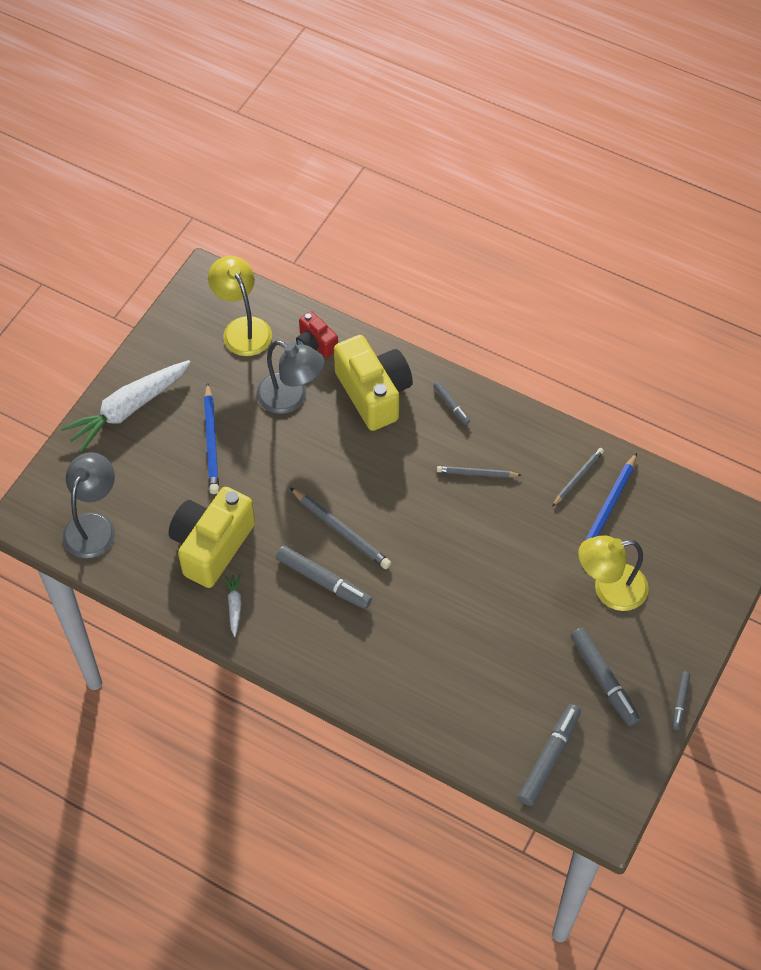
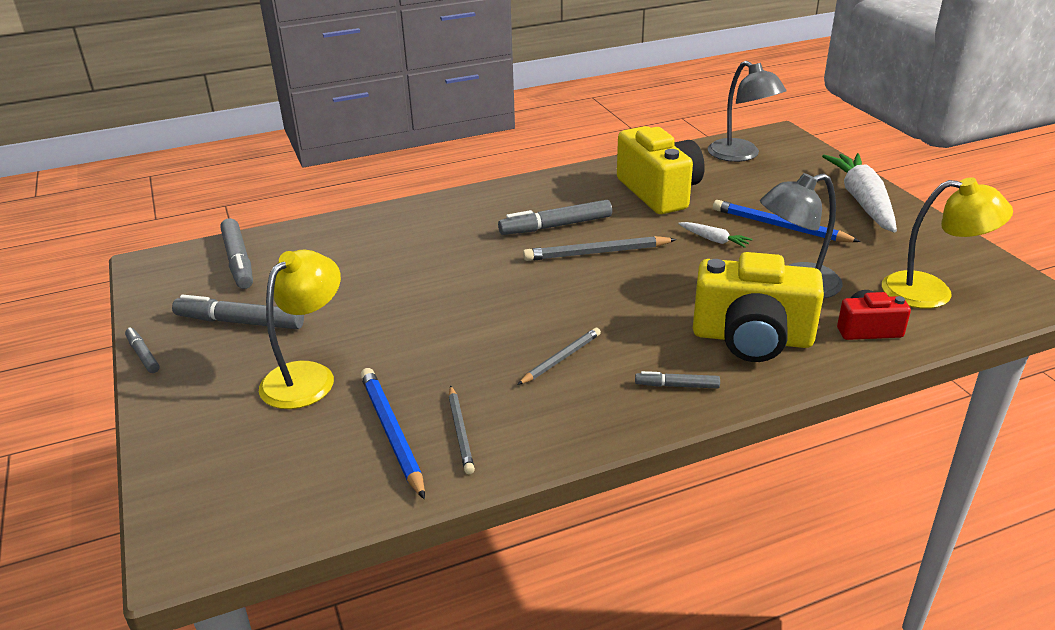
camera: 130 degrees right, 25 degrees down
white carrot [224,574,241,637] -> white carrot moved to [678,222,753,248]

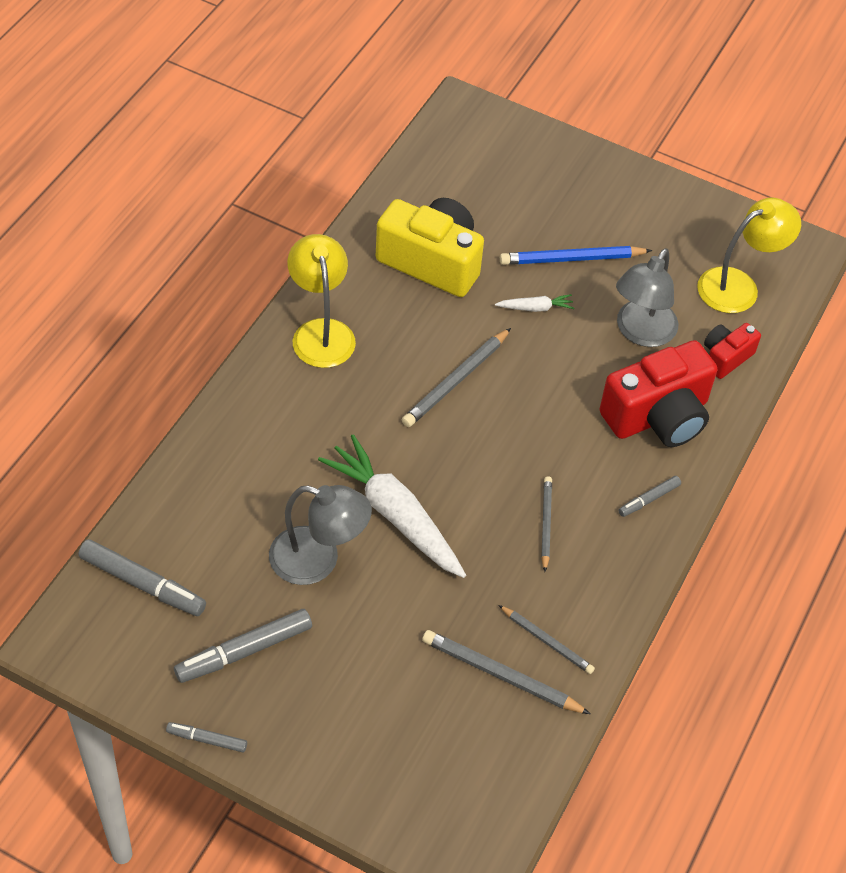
camera: 45 degrees left, 20 degrees up
yellow lamp [259,250,341,409] -> yellow lamp moved to [287,234,356,368]
blue pencil [360,368,425,499] -> grey pencil [422,630,590,714]
grey marker [498,200,612,235] -> none
yellow camera [693,252,824,362] -> red camera [600,340,717,447]
grey lamp [708,61,786,162] -> grey lamp moved to [269,485,372,585]
white carrot [822,153,897,233] -> white carrot moved to [318,434,466,578]

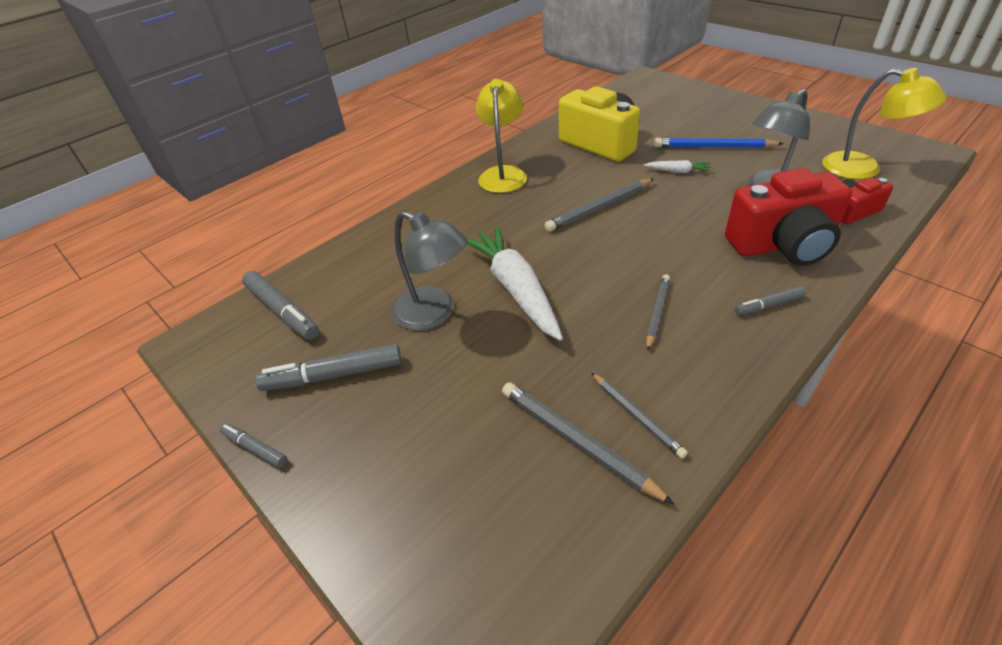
camera: 25 degrees right, 10 degrees down
yellow lamp [697,198,801,313] -> yellow lamp turned 45 degrees clockwise [822,68,947,179]

